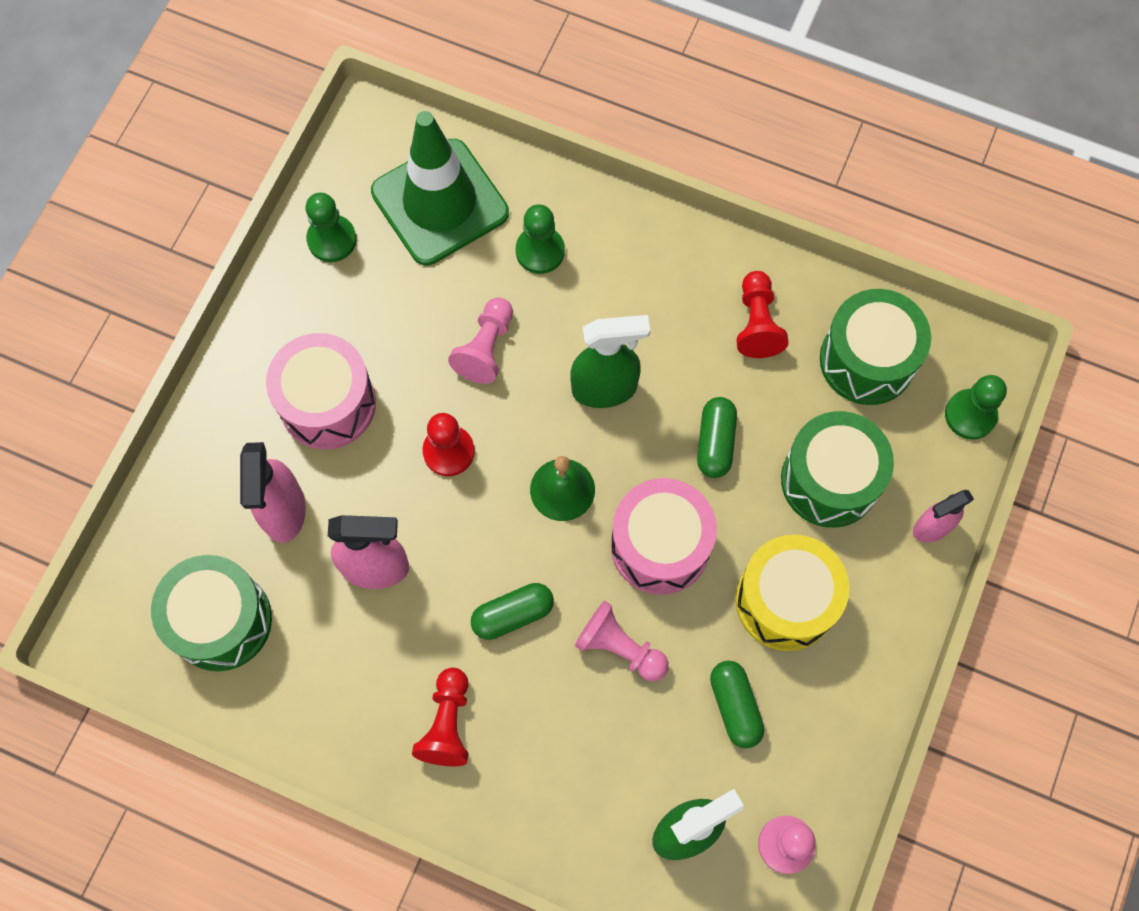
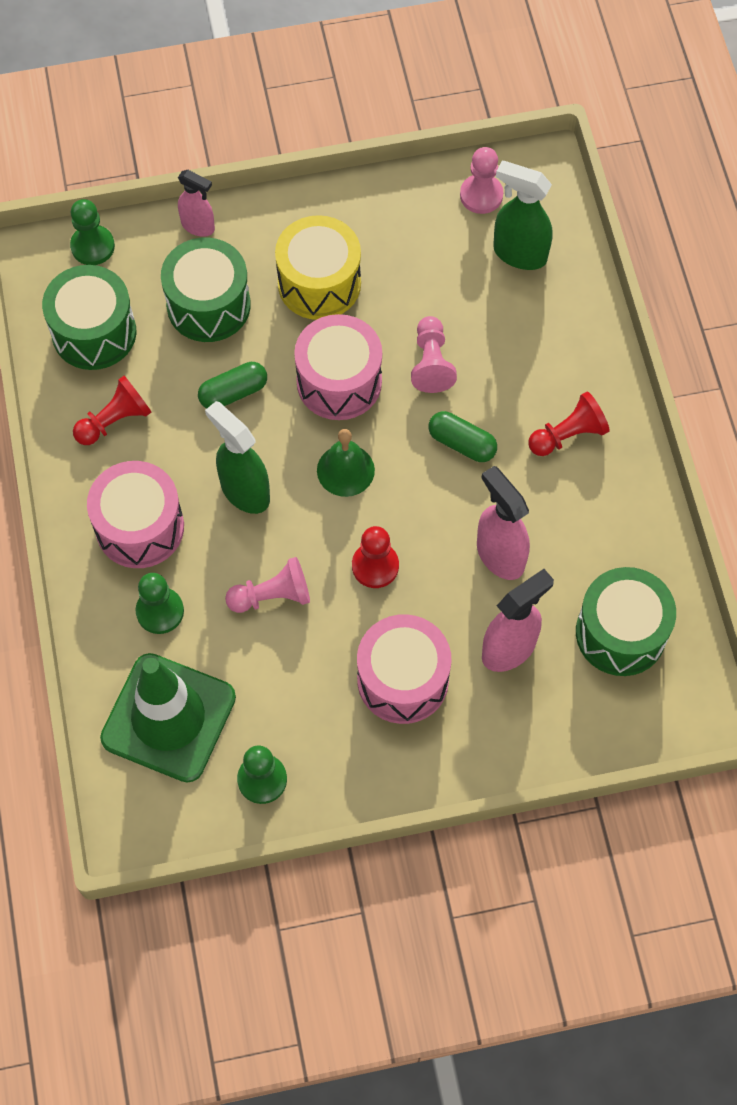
camera: 125 degrees left, 5 degrees down
green capsule [710,661,764,748] -> none
none -> pink drum [87,461,184,568]

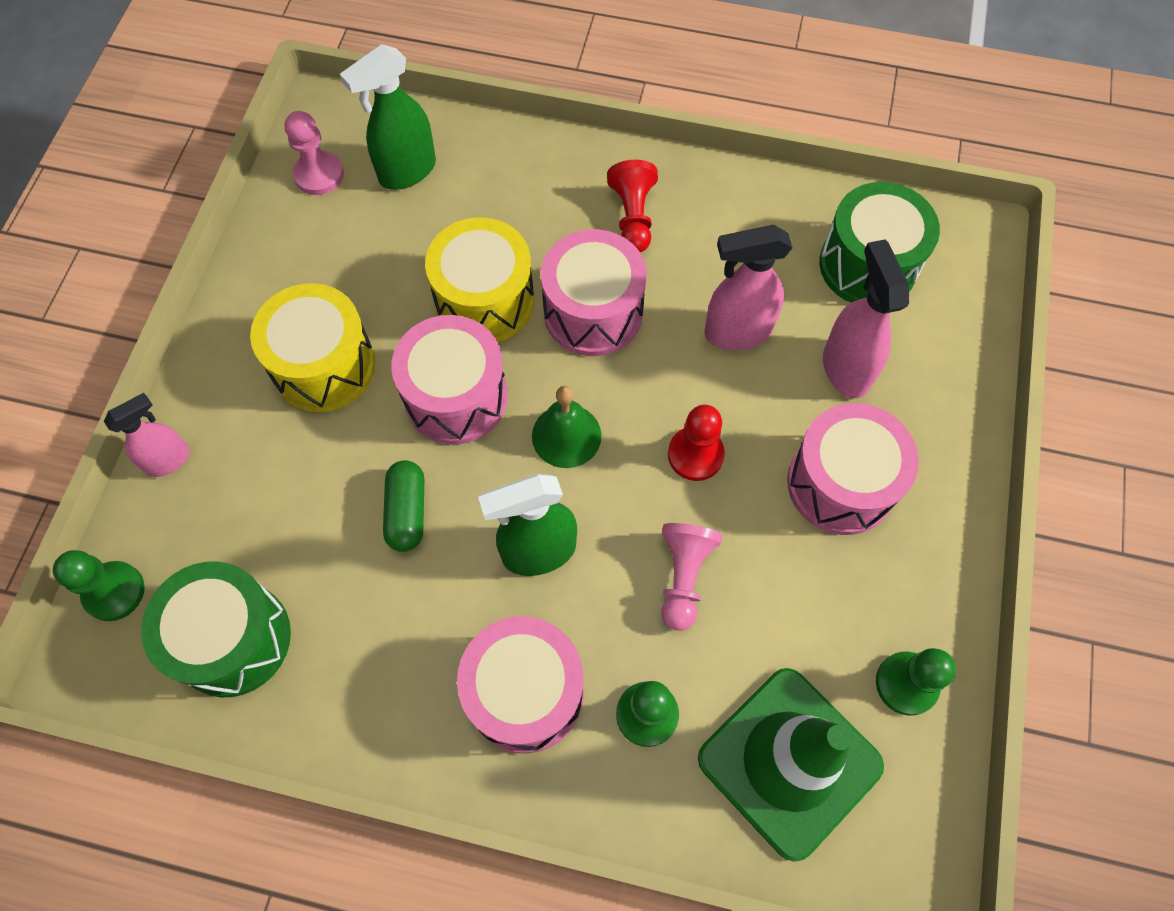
camera: 65 degrees left, 0 degrees up
red pawn [73,376,152,445] -> none
green drum [161,238,251,342] -> none
pink pawn [411,316,457,393] -> yellow drum [425,217,534,342]
green capsule [428,411,497,462] -> pink drum [541,229,647,356]

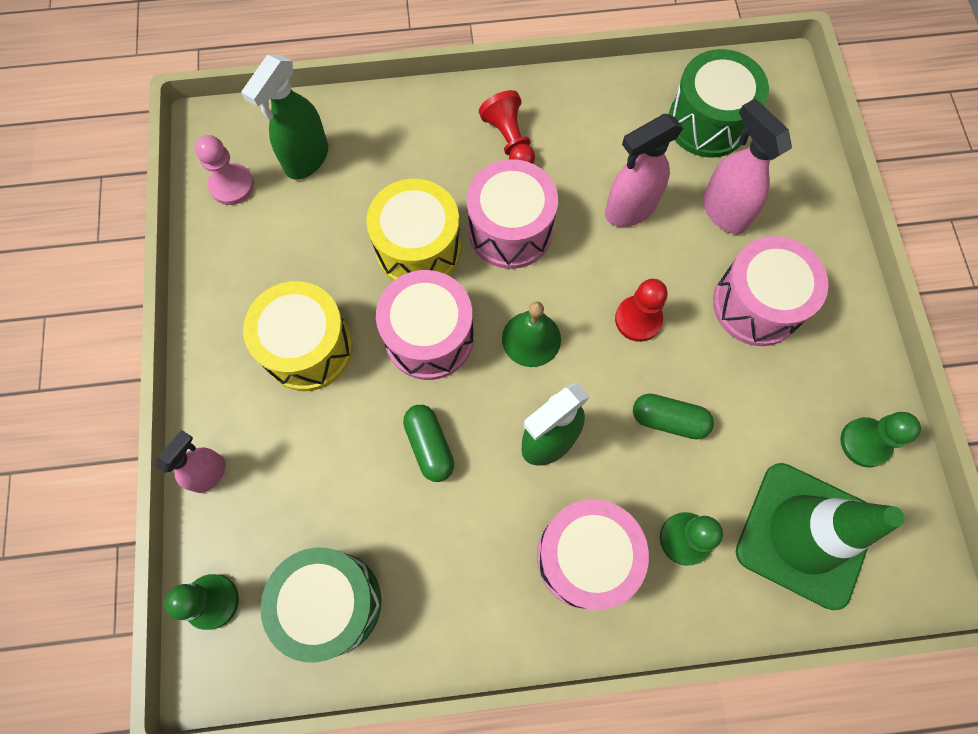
camera: 20 degrees left, 5 degrees up
pink pawn [661,523,722,631] -> green capsule [633,394,714,439]

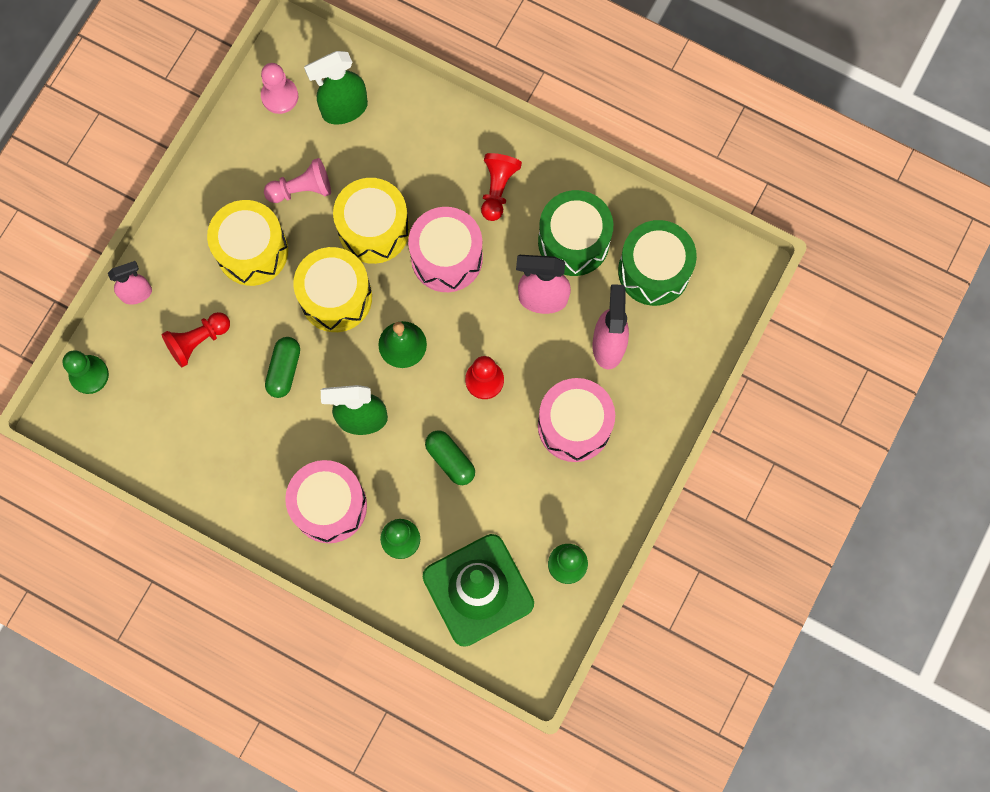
camera: 35 degrees right, 5 degrees up
green drum [261,547,381,663] -> green drum moved to [538,190,613,276]
pink drum [376,270,474,380] -> yellow drum [293,247,372,332]
none -> red pawn [162,312,230,367]
none -> pink pawn [264,158,331,203]

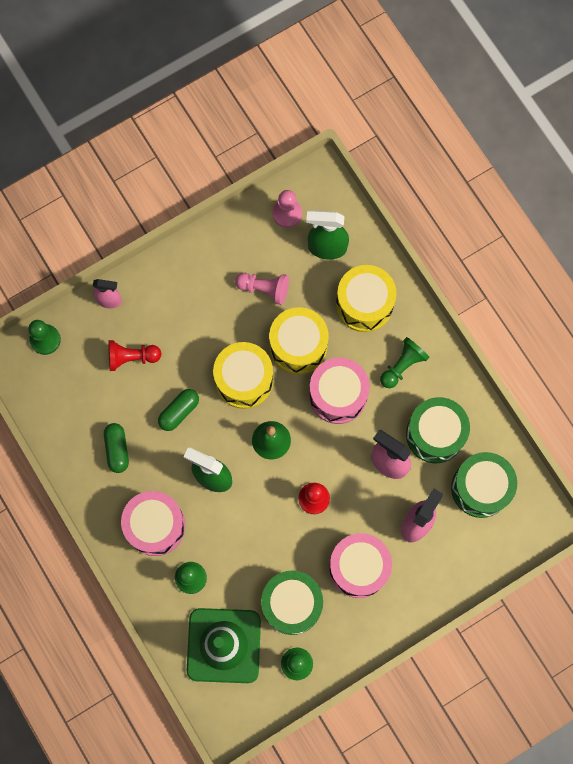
camera: 30 degrees right, 0 degrees up
yellow drum [207,200,288,286] -> yellow drum moved to [336,265,397,332]
green capsule [425,430,475,485] -> green capsule moved to [104,423,129,473]
red pawn [481,153,522,221] -> green pawn [380,337,430,388]
none -> green drum [261,571,323,635]

